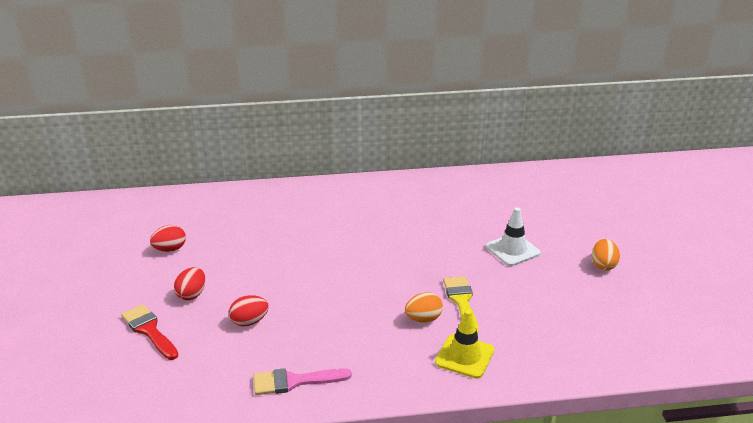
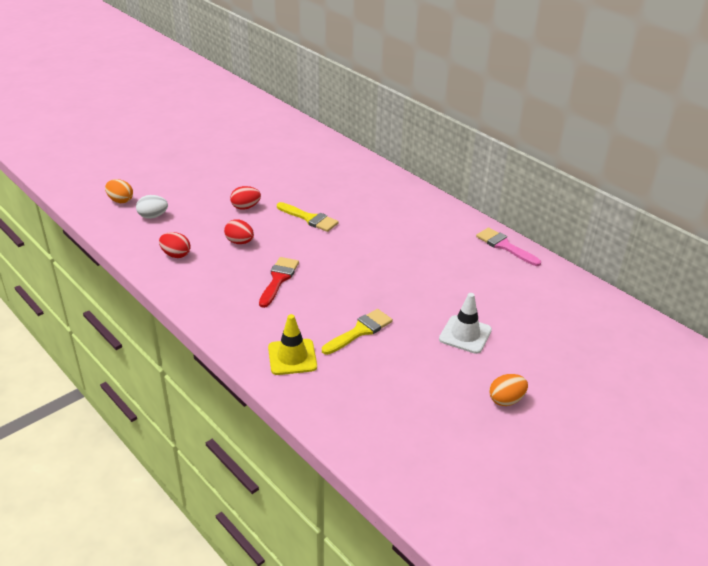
camera: 55 degrees right, 5 degrees up
red brush [121,304,179,360] -> red brush moved to [259,257,299,308]
red egg [150,225,186,252] -> red egg moved to [159,232,191,258]
pink brush [254,368,352,395] -> pink brush moved to [476,228,541,266]
orange egg [405,292,443,322] -> orange egg moved to [105,179,133,203]
none -> white egg [136,195,168,219]
none -> yellow brush [277,202,339,232]

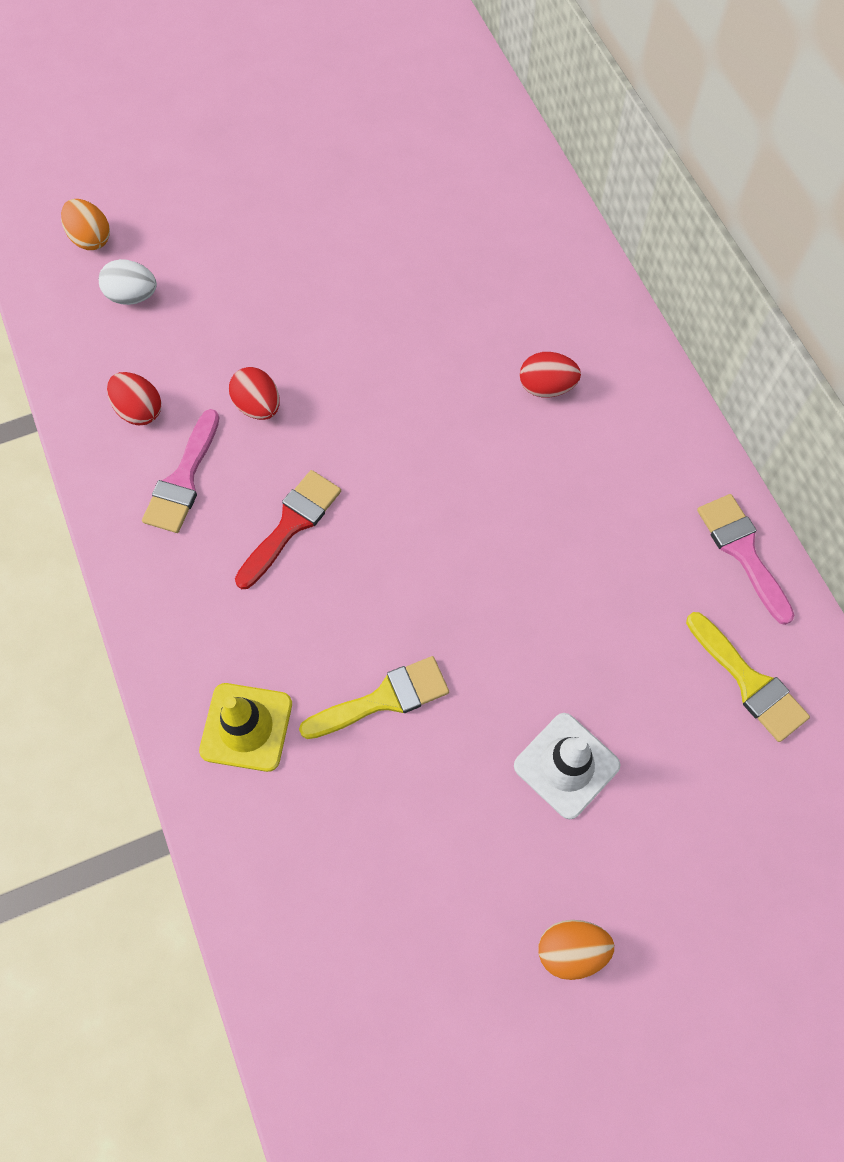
camera: 20 degrees right, 30 degrees up
red egg [230,186,261,210] -> red egg moved to [520,352,581,397]
yellow brush [277,202,339,232] -> yellow brush moved to [686,612,810,742]
none -> pink brush [142,409,220,533]

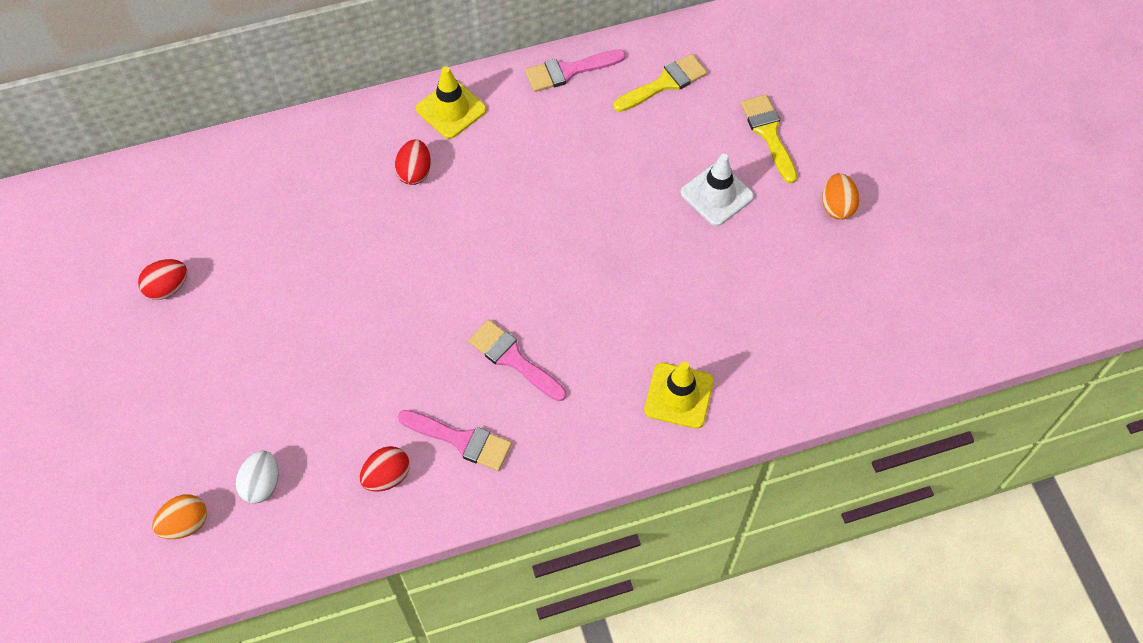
camera: 85 degrees left, 5 degrees down
red egg [229,367,280,420] -> red egg moved to [138,259,187,300]
red brush [235,470,341,589] -> pink brush [468,320,566,401]
yellow brush [299,656,449,739] -> yellow brush moved to [741,94,797,184]
none -> yellow traffic cone [416,66,487,139]

